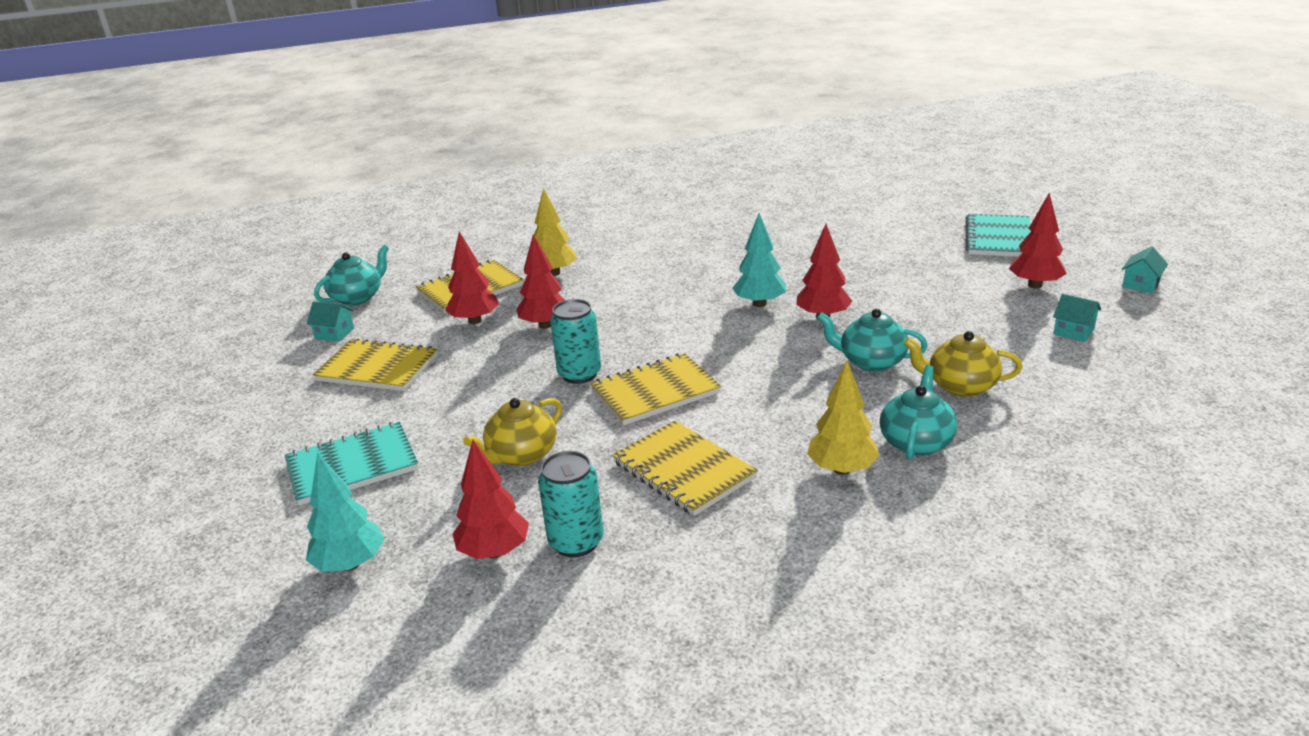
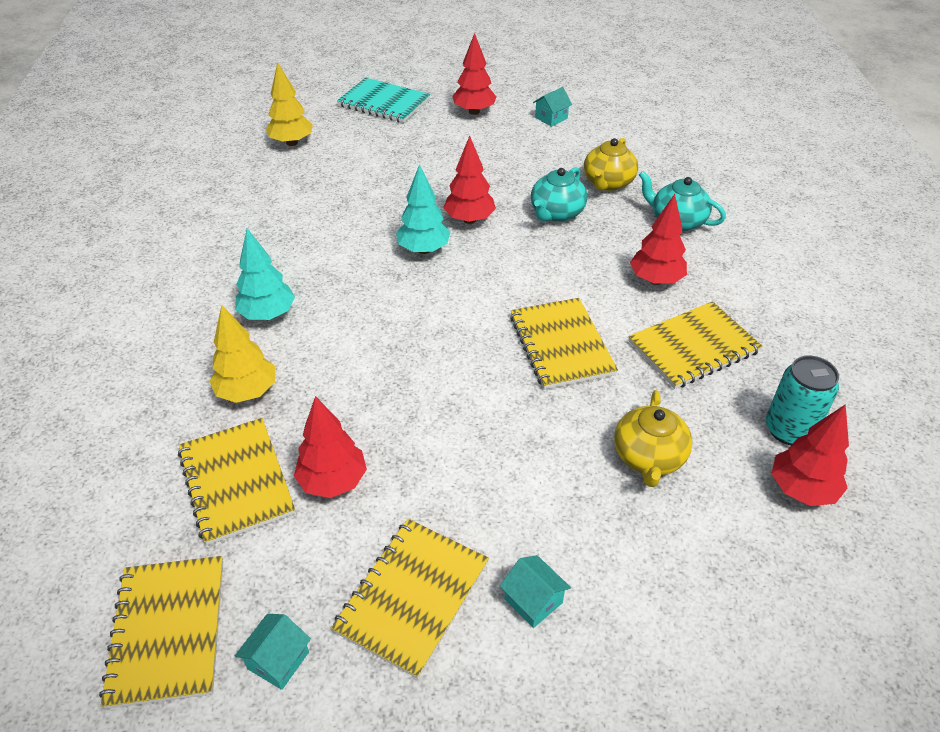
camera: 80 degrees left, 15 degrees up
turquoise notebook [285,422,419,506] -> none
turquoise tree [306,452,385,572] -> turquoise tree moved to [235,228,295,320]
turquoise teapot [314,245,389,306] -> yellow notebook [99,556,223,709]
yellow teapot [463,398,562,466] -> yellow teapot turned 45 degrees clockwise [614,390,692,487]
red tree [517,234,565,329] -> red tree moved to [630,194,687,285]
turquoise can [550,299,601,384] -> none
yellow tree [807,360,880,475] -> yellow tree moved to [266,62,313,146]
turquoise house [1122,246,1168,293] -> turquoise house moved to [500,555,571,628]

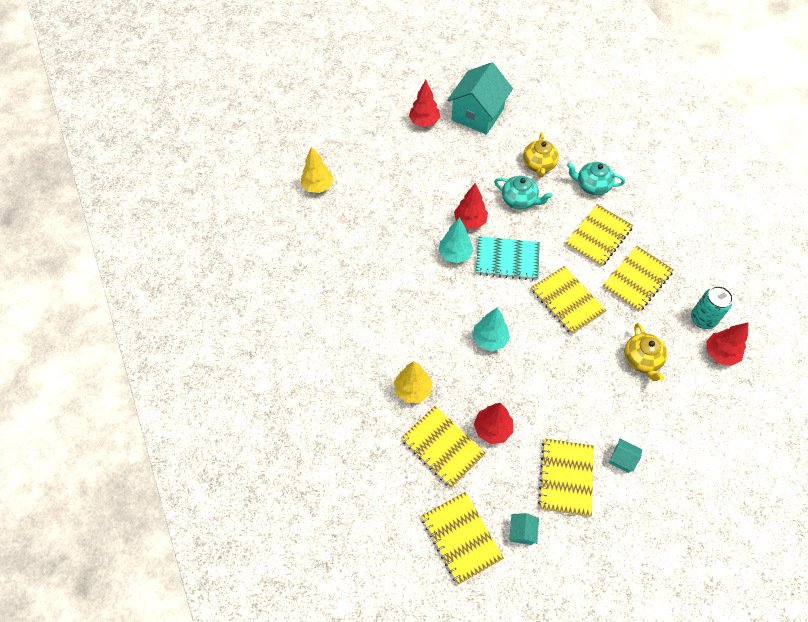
camera: 20 degrees left, 15 degrees up
turquoise tree [235,228,295,320] -> turquoise tree moved to [472,307,510,351]
turquoise notebook [337,78,430,123] -> turquoise notebook moved to [476,236,540,281]
turquoise teapot [531,167,588,222] -> turquoise teapot turned 75 degrees counterclockwise [494,176,553,209]
turquoise house [533,87,572,127] -> turquoise house [447,62,513,135], size x2.45
red tree [630,194,687,285] -> yellow notebook [565,204,633,267]

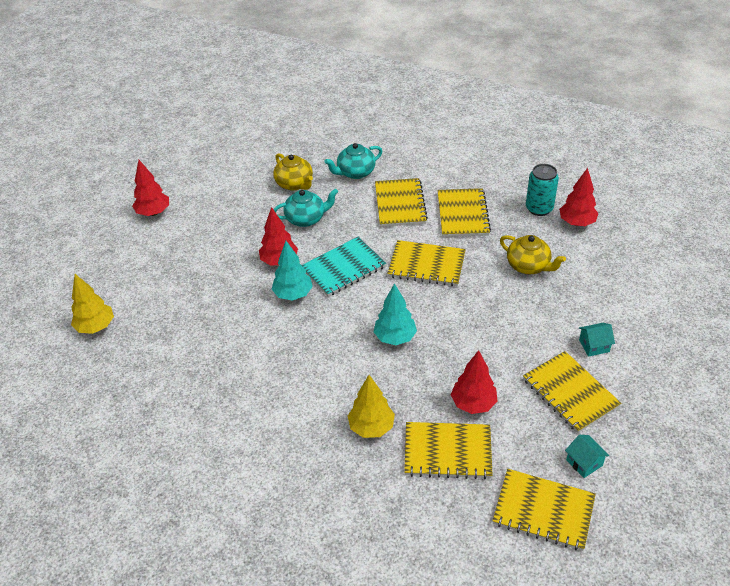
camera: 40 degrees left, 15 degrees down
turquoise house [447,62,513,135] -> none

